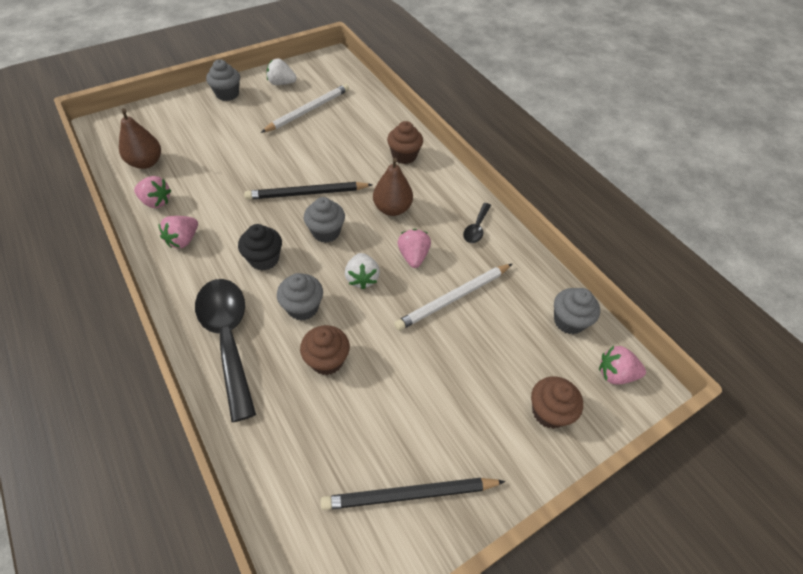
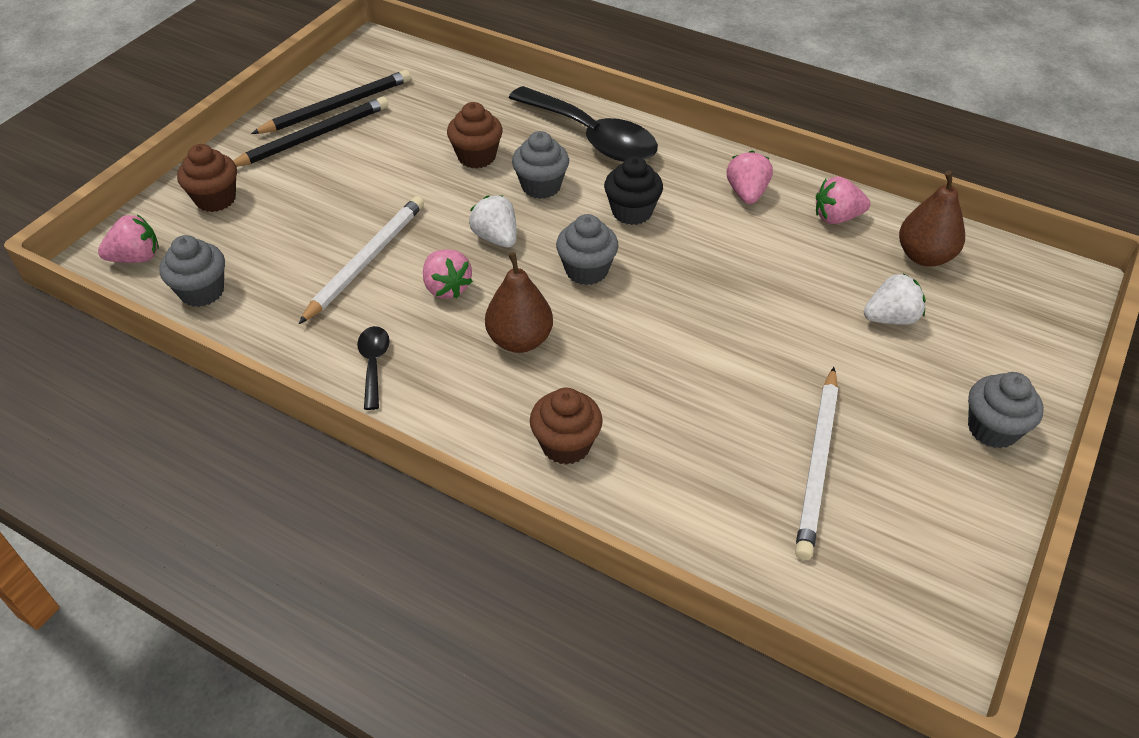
camera: 155 degrees right, 5 degrees down
black pencil [244,182,373,200] -> black pencil moved to [233,97,388,167]
white strawberry [267,58,297,85] -> white strawberry moved to [864,273,926,325]

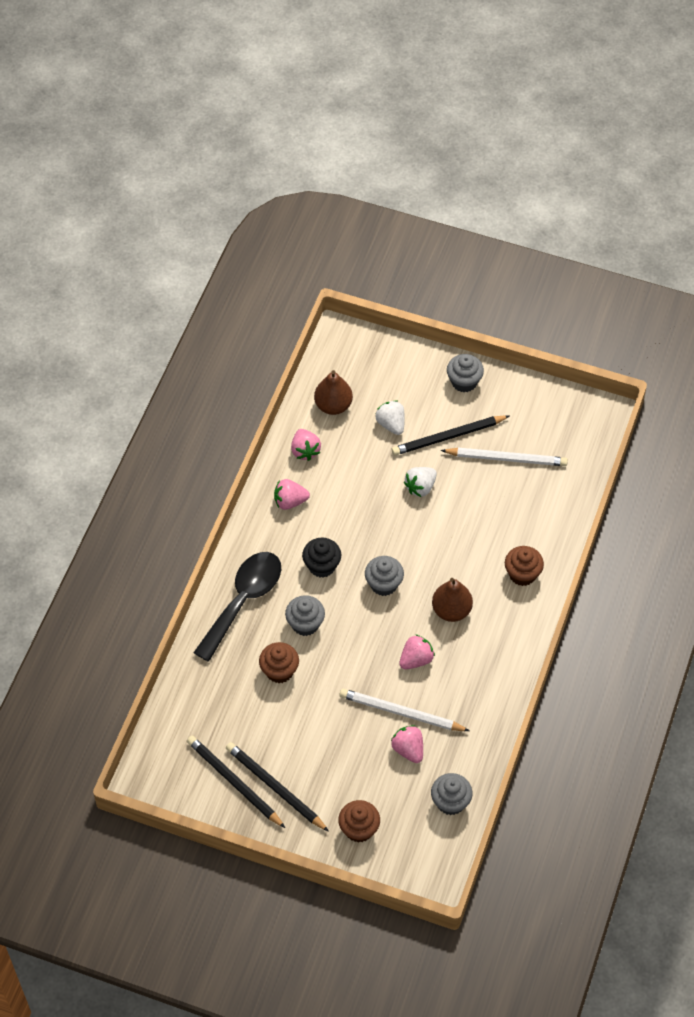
camera: 100 degrees left, 10 degrees up
pink strawberry [98,215,159,263] -> pink strawberry moved to [391,725,423,763]
black spoon [357,326,390,410] -> none
white strawberry [469,195,517,247] -> white strawberry moved to [404,467,437,497]
none -> black pencil [392,415,509,456]

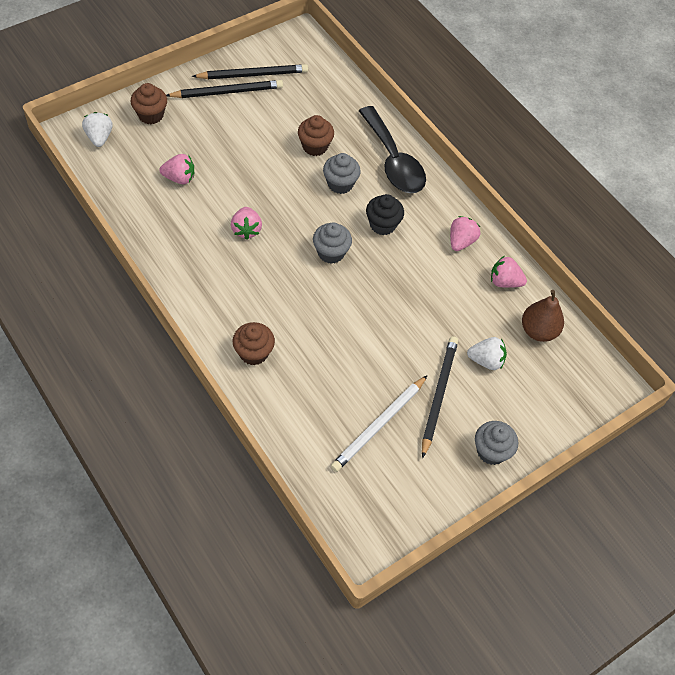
camera: 120 degrees right, 0 degrees up
white pencil [339,689,470,731] -> none
white strawberry [404,467,437,497] -> white strawberry moved to [82,112,113,147]
grey cupcake [431,773,473,815] -> none
brown pear [432,578,473,622] -> none

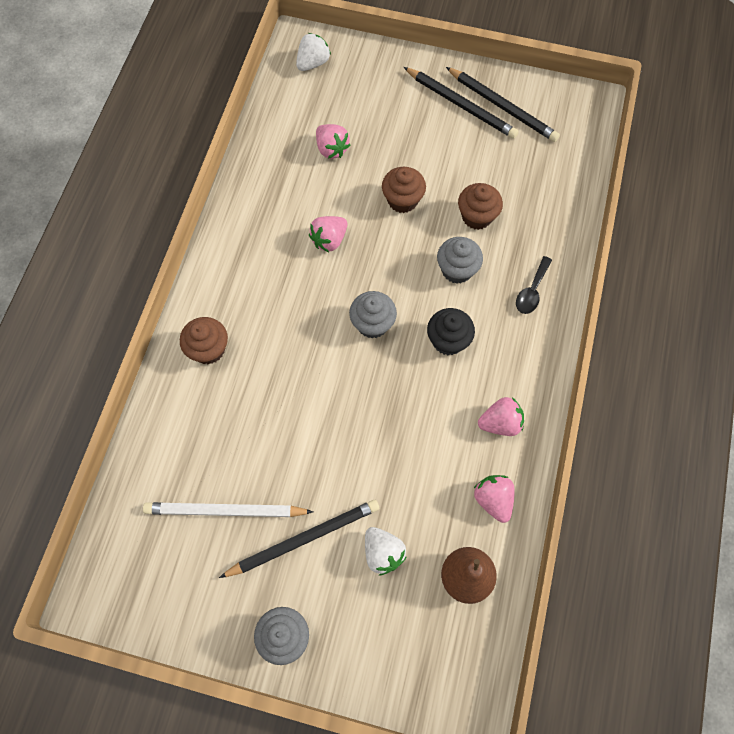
camera: 55 degrees right, 10 degrees up
brown cupcake [131,83,167,124] -> brown cupcake moved to [382,167,426,213]
black spoon [359,106,426,193] -> black spoon [516,256,552,314], size x0.46

